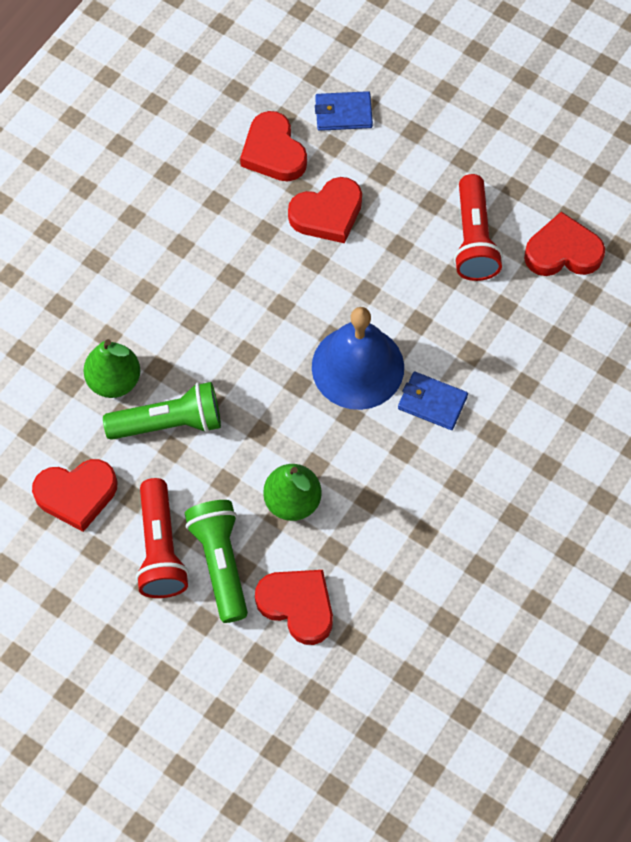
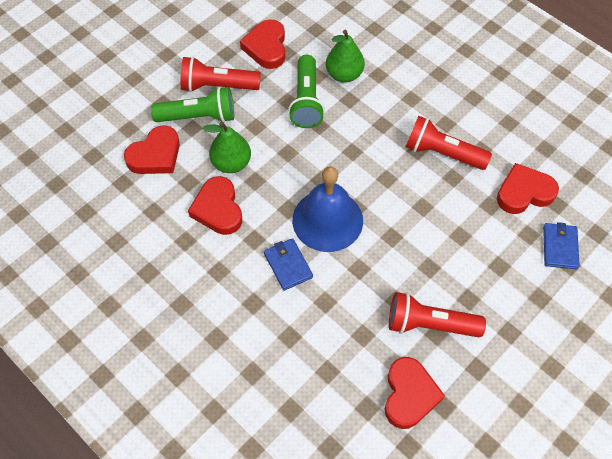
camera: 100 degrees right, 5 degrees down
red heart [288,177,362,243] -> red heart moved to [188,176,242,235]
blue wallet [398,371,468,430] -> blue wallet turned 60 degrees counterclockwise [264,238,313,291]
none -> red flashlight [406,116,492,170]

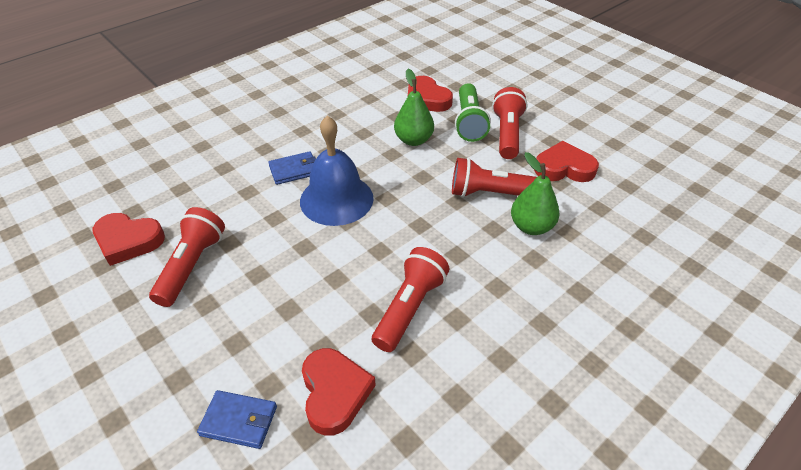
camera: 95 degrees right, 15 degrees down
red heart [188,176,242,235] -> none
green flashlight [288,55,325,128] -> red flashlight [452,157,537,197]

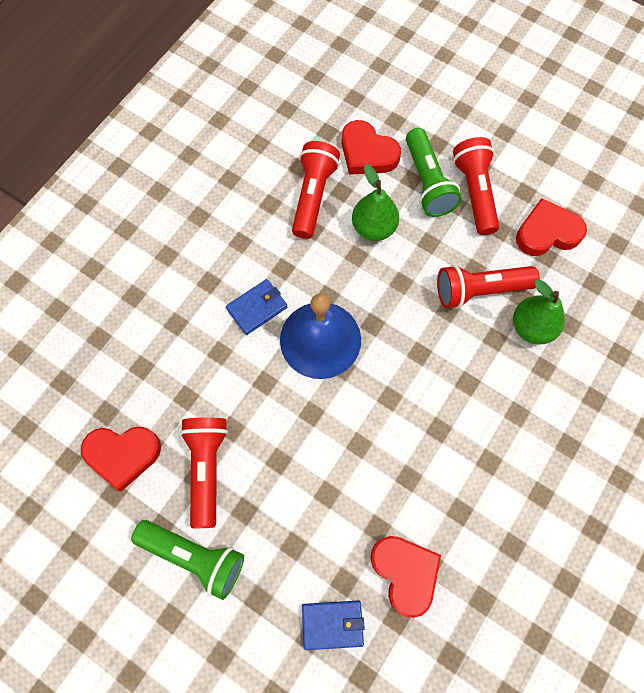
camera: 15 degrees left, 25 degrees up
red flashlight [372,247,449,352] -> red flashlight moved to [292,141,340,239]
none -> green flashlight [131,520,244,600]

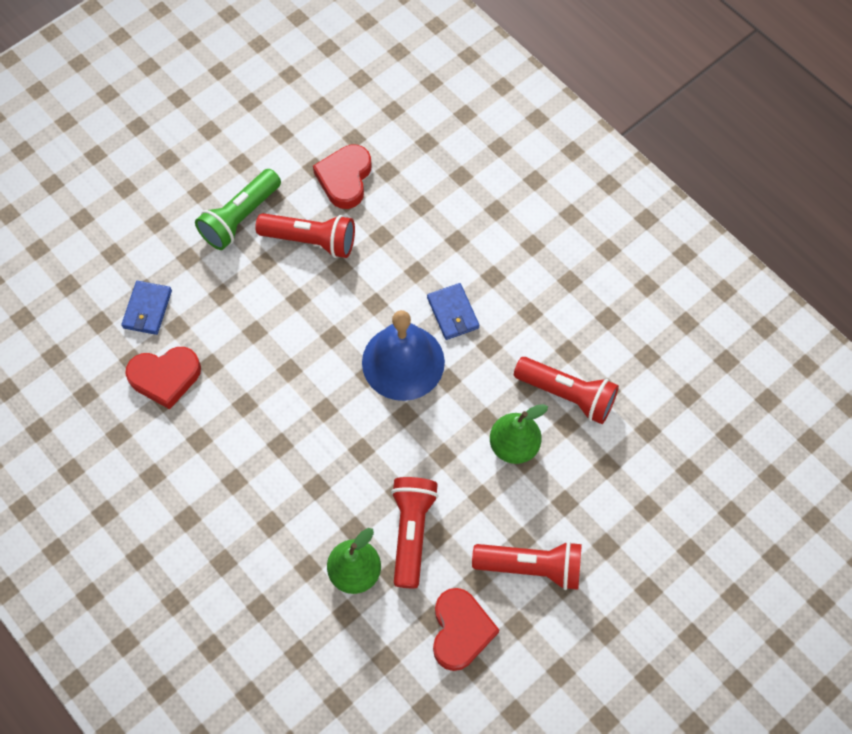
camera: 105 degrees right, 5 degrees down
red heart [342,120,401,175] -> none
green flashlight [406,128,462,217] -> none

